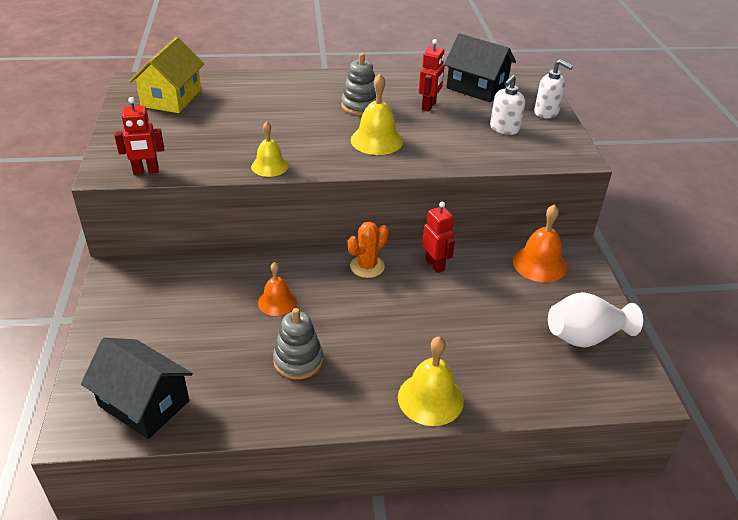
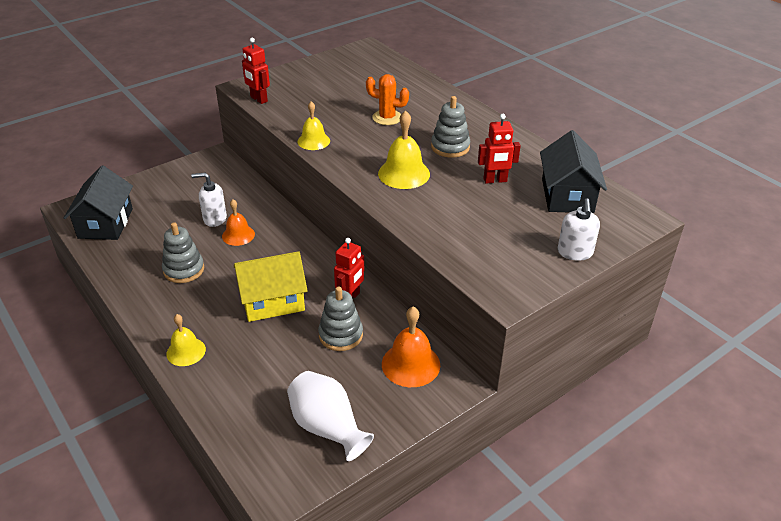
camera: 60 degrees right, 0 degrees up
yellow house [129,37,204,113] -> yellow house moved to [234,251,308,322]
orange cactus [348,222,389,278] -> orange cactus moved to [366,74,409,125]
yellow bell [398,336,464,426] -> yellow bell [166,314,206,366], size x0.66
white soap dispenser [490,75,525,135] -> white soap dispenser moved to [191,172,227,227]
none -> grey stacking toy [318,287,363,351]

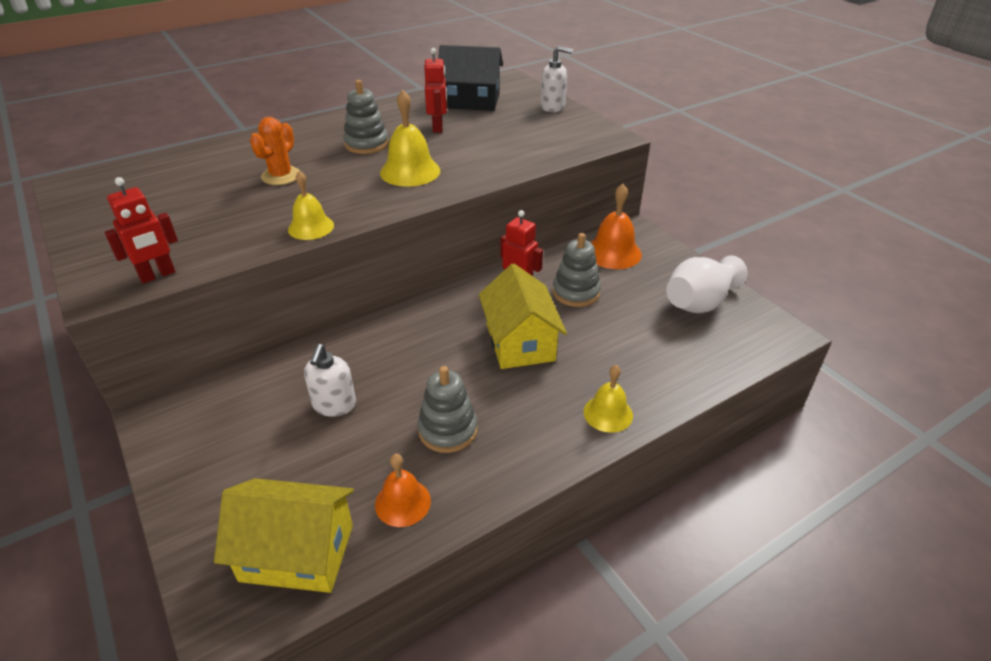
camera: 85 degrees left, 0 degrees up
black house [64,166,133,240] -> yellow house [214,478,354,593]
orange bell [222,199,255,246] -> orange bell moved to [375,454,431,527]

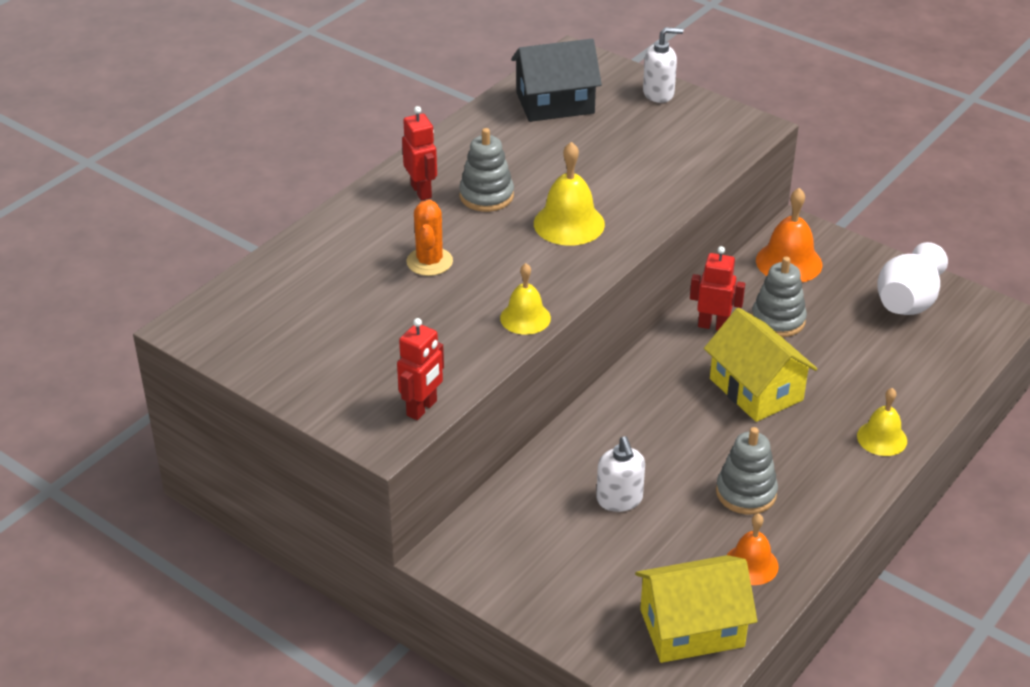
camera: 20 degrees left, 0 degrees up
red robot [424,48,447,133] -> red robot moved to [402,106,437,201]

